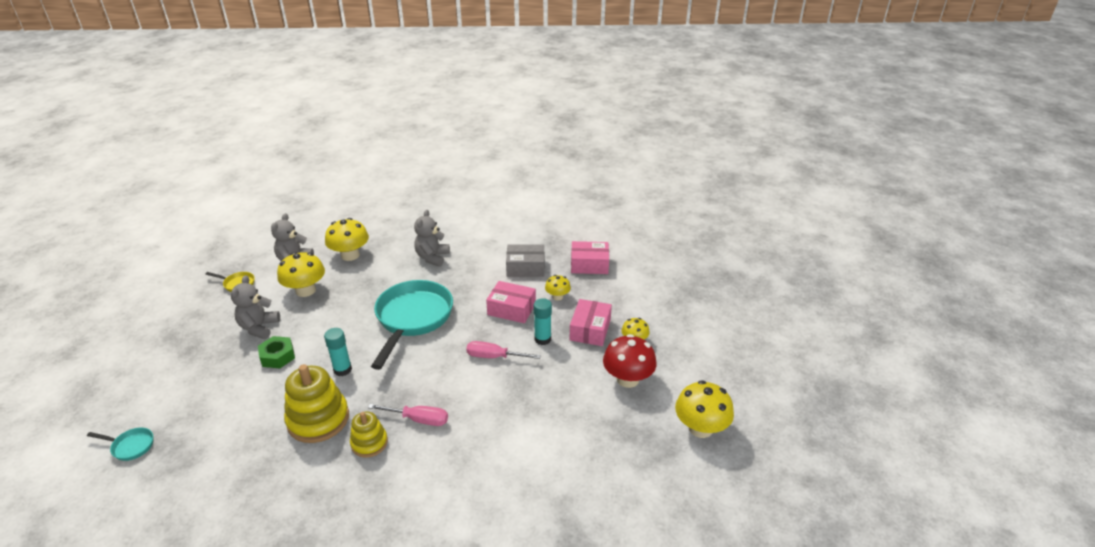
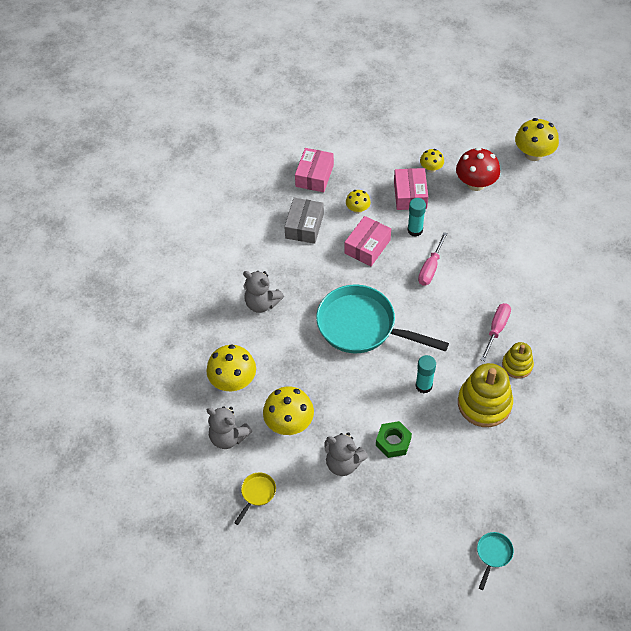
camera: 75 degrees left, 20 degrees up
pink box [570,299,612,346] -> pink box turned 60 degrees clockwise [394,168,428,210]

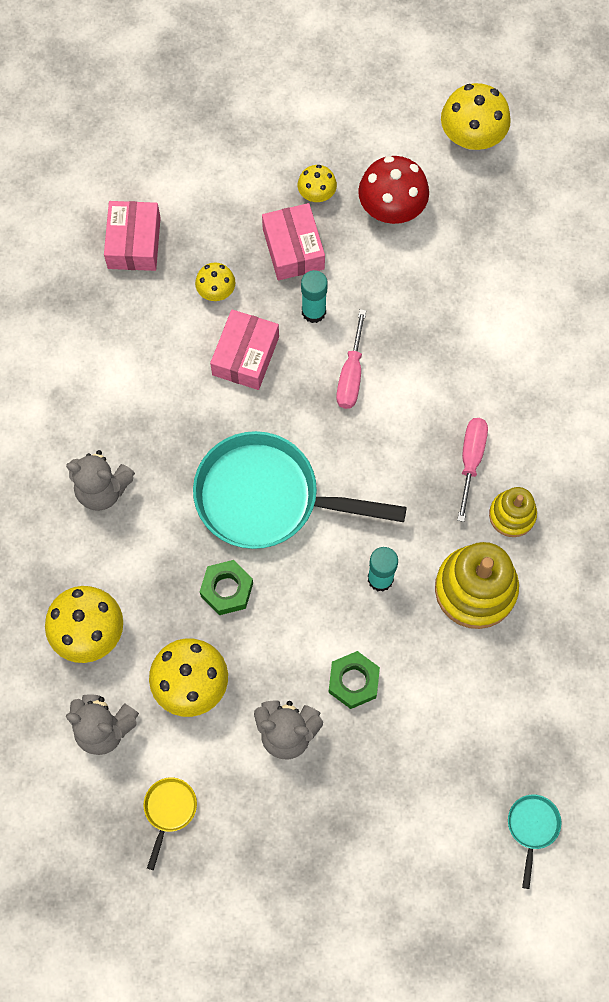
camera: 15 degrees left, 15 degrees up
grey box [284,198,324,244] -> none
none -> green nut [200,560,253,615]

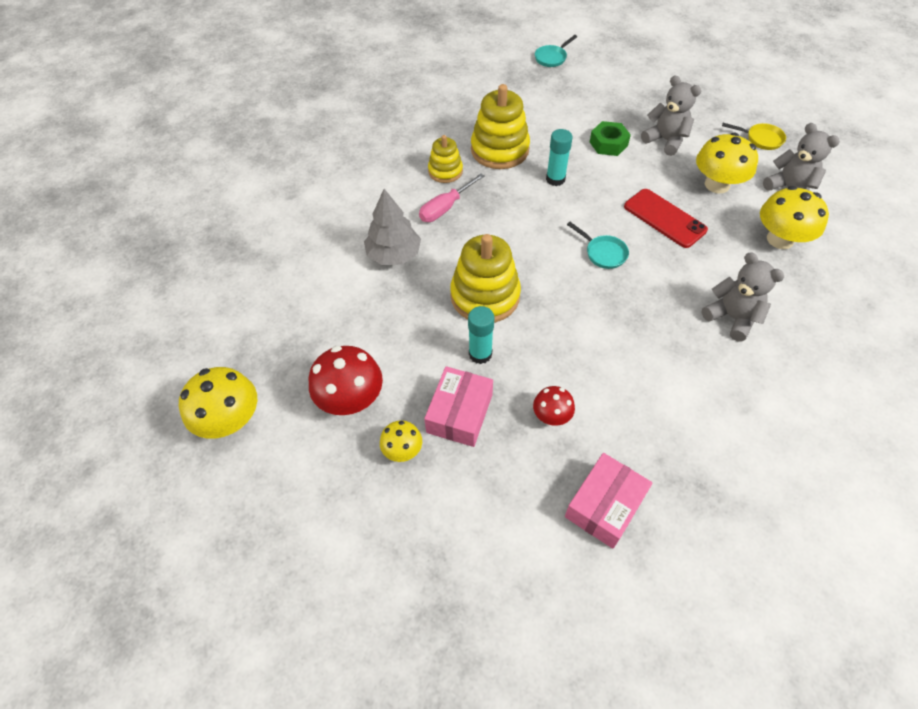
camera: 145 degrees left, 15 degrees down
yellow pan [144,777,197,870] -> yellow pan turned 120 degrees counterclockwise [722,123,786,150]
turquoise pan [193,431,407,549] -> turquoise pan [567,222,629,269], size x0.41
yellow mushroom [195,263,236,301] -> red mushroom [533,386,575,426]
green nut [200,560,253,615] -> red phone [624,189,708,248]
pink box [210,309,279,390] -> none
pink screwdriver [336,309,366,409] -> yellow stacking toy [450,234,521,323]
none -> grey tree [364,189,421,265]

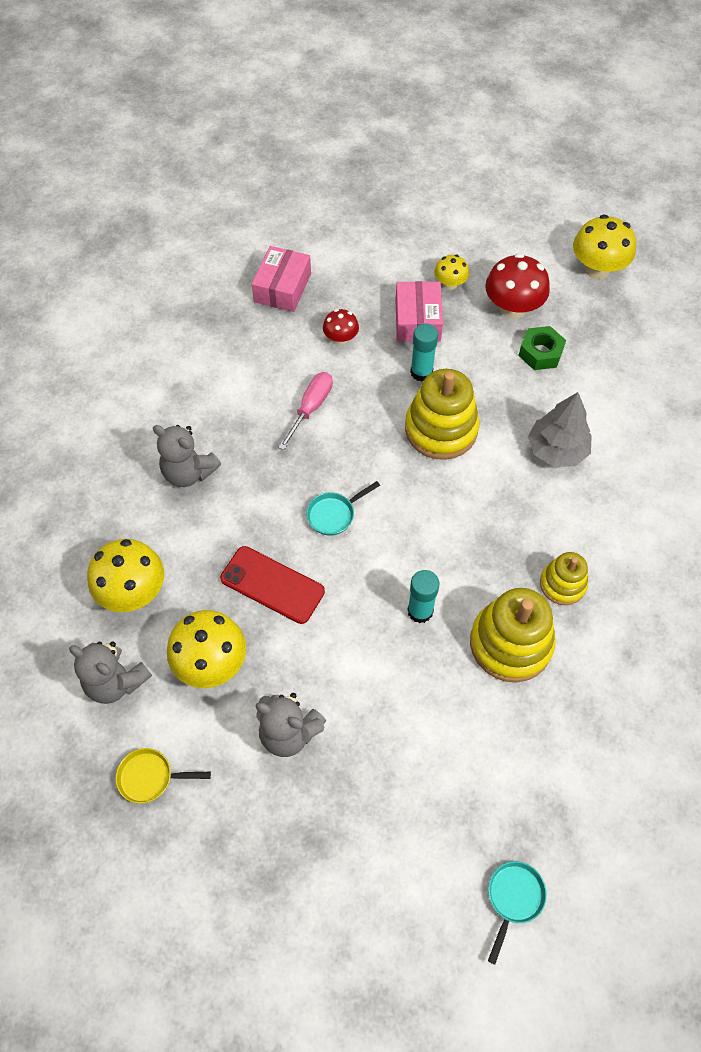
camera: 160 degrees right, 5 degrees up
pink screwdriver [419,173,484,222] -> pink screwdriver moved to [278,372,333,450]
turquoise pan [567,222,629,269] -> turquoise pan turned 60 degrees counterclockwise [306,481,380,536]
green nut [590,121,631,156] -> green nut moved to [518,326,566,370]

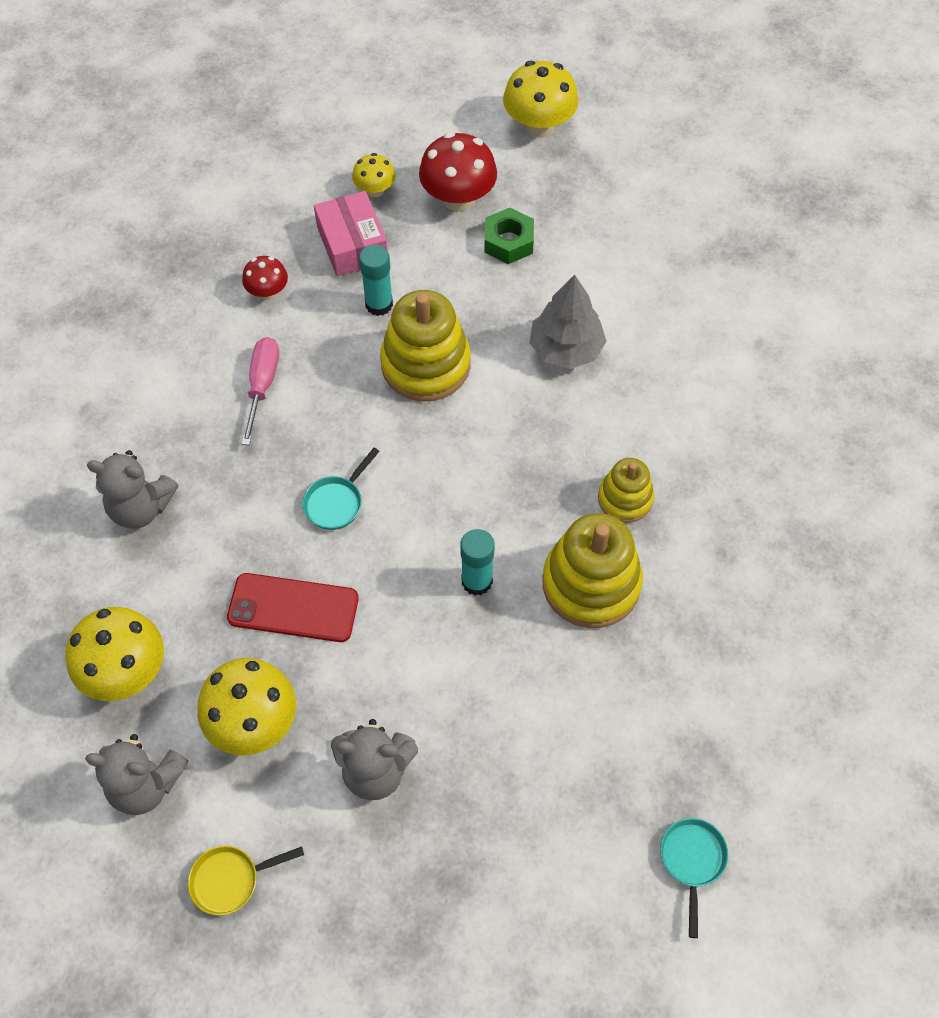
camera: 20 degrees left, 0 degrees up
pink box [252,246,311,312] -> none

